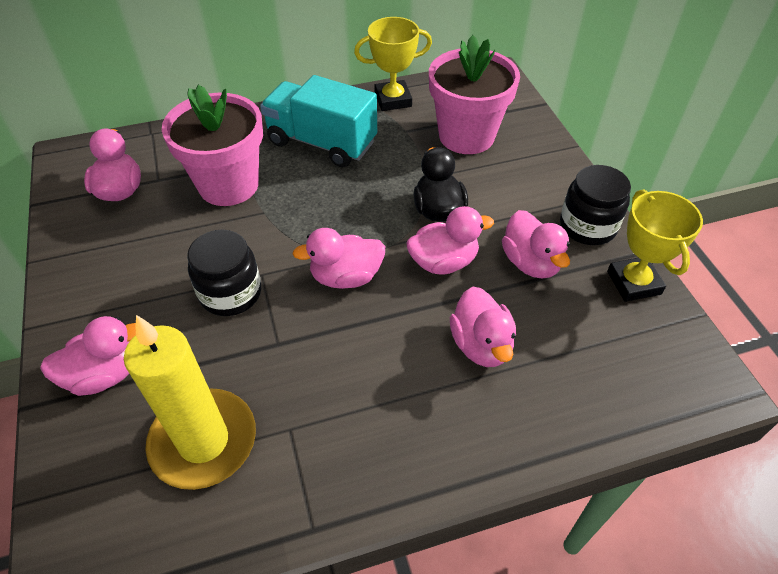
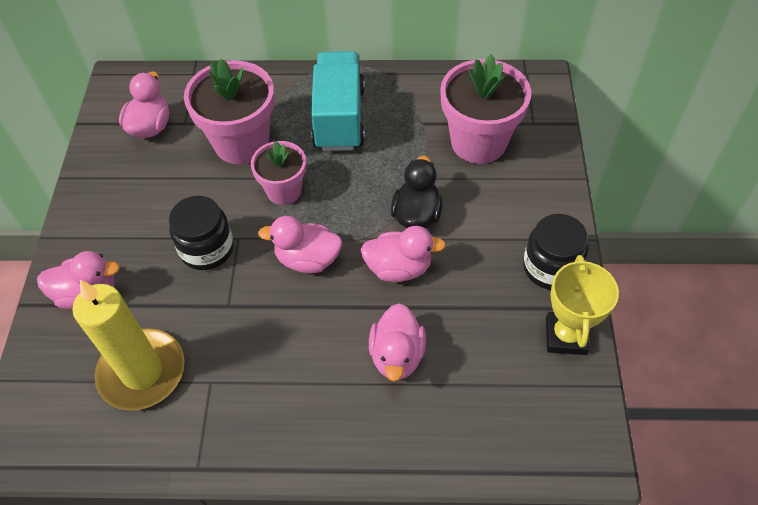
camera: 20 degrees right, 5 degrees up
turquoise truck [260,75,377,167] -> turquoise truck turned 45 degrees clockwise [311,51,365,151]
yellow trophy [354,17,432,111] -> none
pink duck [502,210,570,278] -> none
none -> pink flower pot [251,141,306,205]

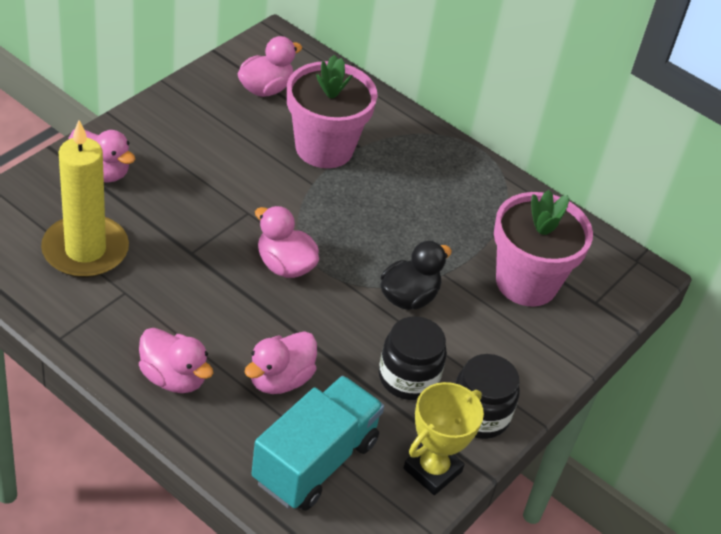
camera: 30 degrees right, 10 degrees down
black jar [169,196,234,270] -> black jar moved to [379,316,447,400]
pink flower pot [251,141,306,205] -> none
turquoise truck [311,51,365,151] -> turquoise truck moved to [251,376,384,511]
pink duck [361,226,446,282] -> pink duck moved to [139,328,213,393]

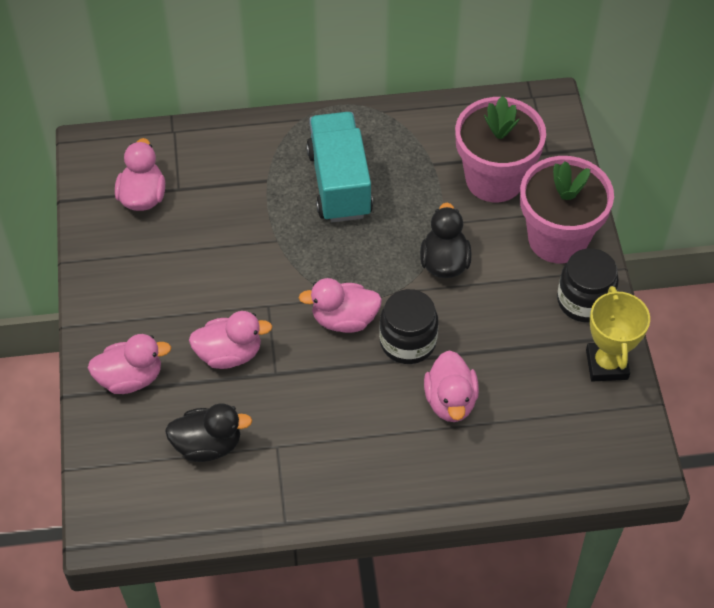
camera: 40 degrees left, 10 degrees up
yellow candle [41,120,129,278] -> black duck [165,403,252,462]
pink duck [139,328,213,393] -> pink duck moved to [189,311,273,369]
turquoise truck [251,376,384,511] -> turquoise truck moved to [306,112,373,222]
pink flower pot [287,55,378,168] -> pink flower pot moved to [520,156,614,264]
black jar [379,316,447,400] -> black jar moved to [379,289,438,364]

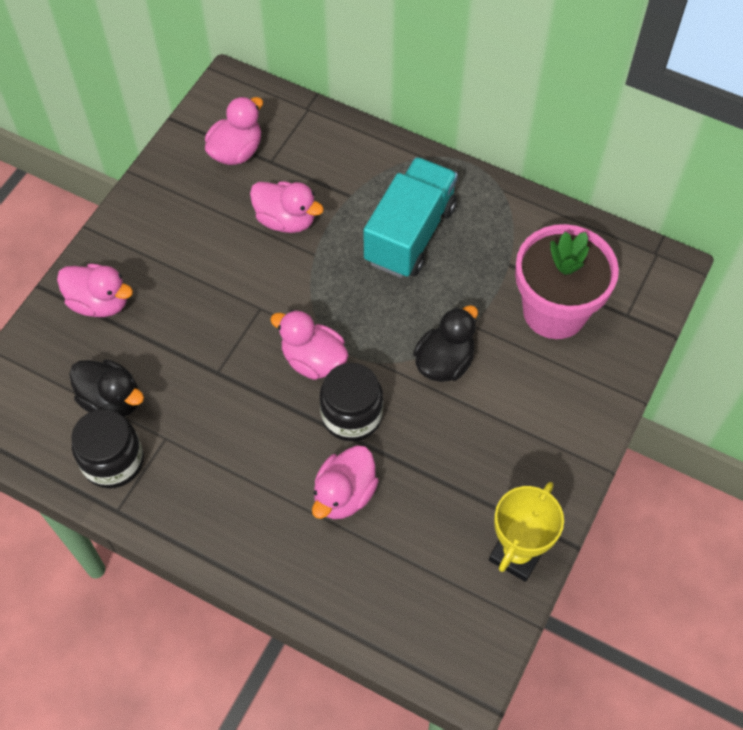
camera: 35 degrees right, 5 degrees up
pink duck [189,311,273,369] -> pink duck moved to [250,181,324,233]
pink flower pot [520,156,614,264] -> none
black jar [557,248,619,322] -> black jar moved to [71,409,144,489]

